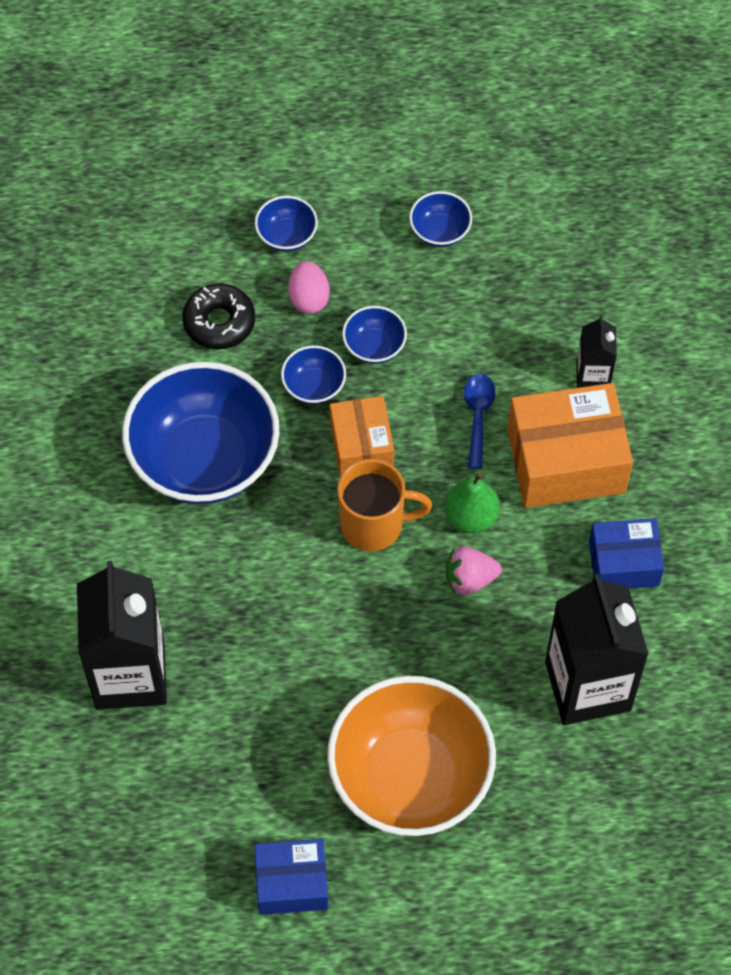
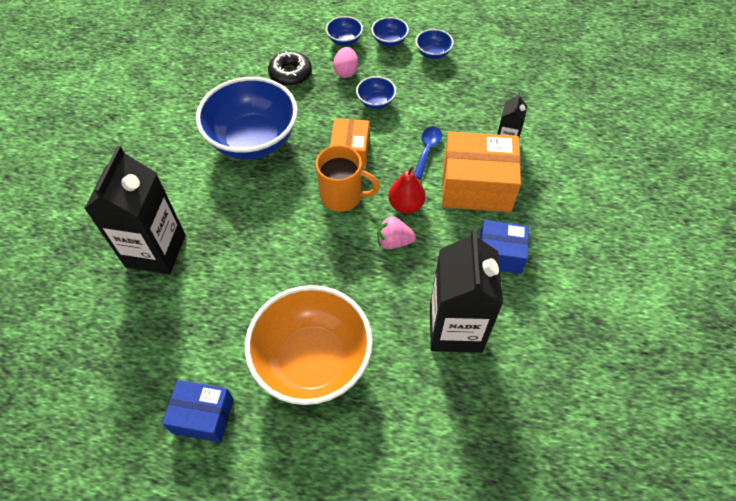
camera: 15 degrees right, 5 degrees down
blue bowl [281,345,346,404] -> blue bowl moved to [372,17,409,47]
green pear [445,473,500,533] -> red pear [388,166,426,214]

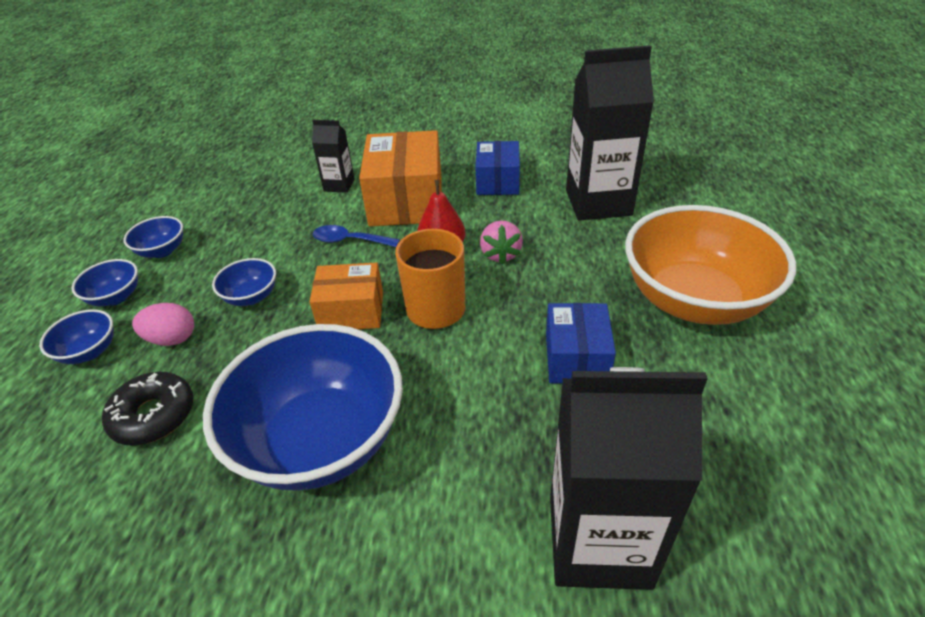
camera: 95 degrees left, 15 degrees down
blue box [162,380,234,442] -> blue box moved to [546,303,616,383]

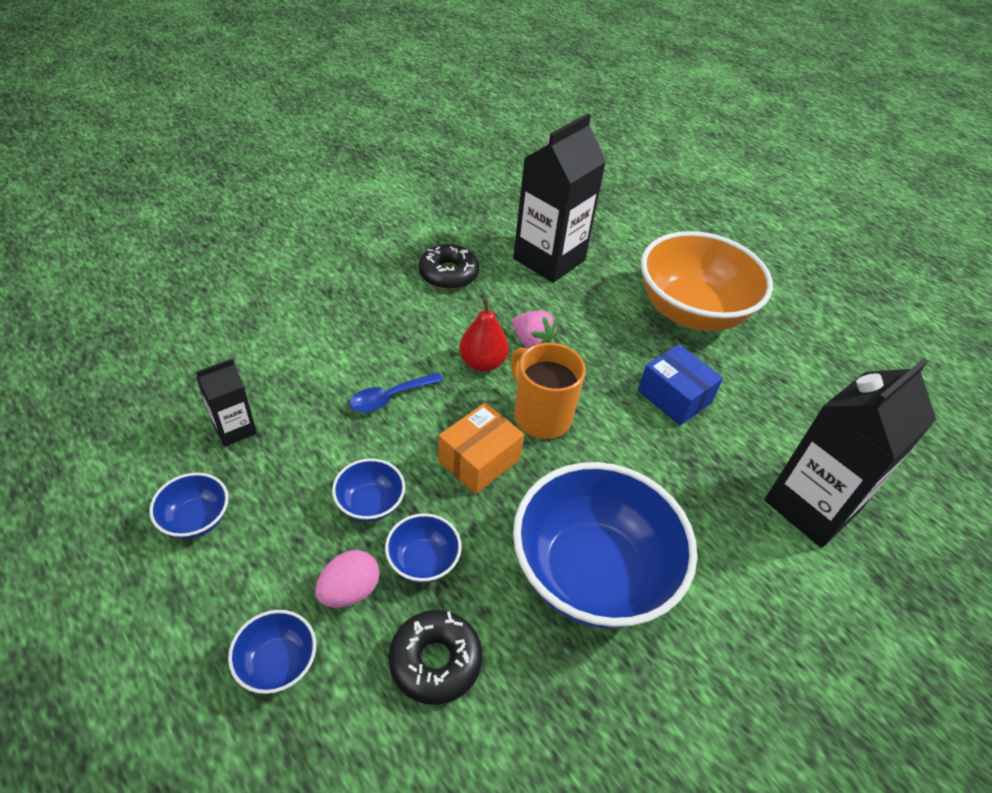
camera: 50 degrees left, 5 degrees up
blue bowl [72,259,138,306] -> blue bowl moved to [385,513,462,583]
black carton [312,120,355,193] -> black carton moved to [196,358,257,447]
orange box [359,130,442,226] -> none
blue box [475,141,520,195] -> black donut [418,244,479,290]

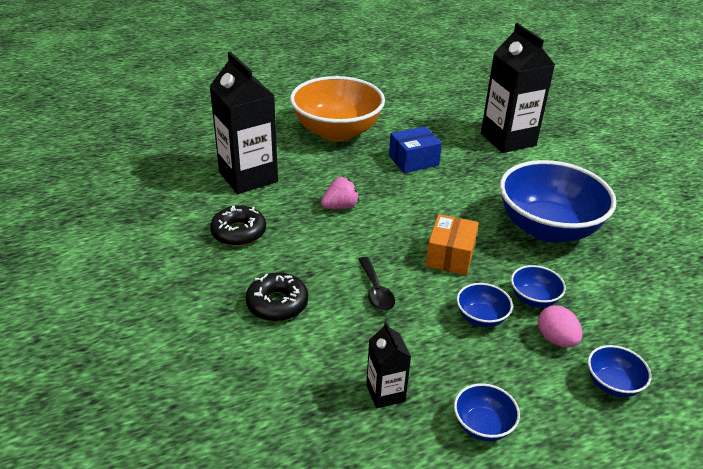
camera: 70 degrees left, 10 degrees down
blue spoon [349,372,444,413] -> black spoon [358,257,395,311]
black donut [388,610,483,705] -> black donut moved to [246,272,308,321]
orange box [438,402,524,494] -> orange box turned 45 degrees clockwise [426,214,479,275]
red pear [459,299,509,372] -> none
orange mug [511,343,586,439] -> none

